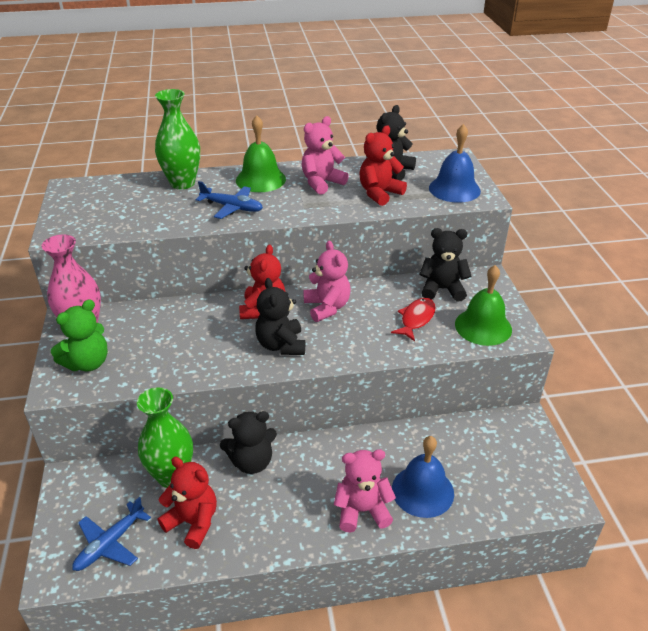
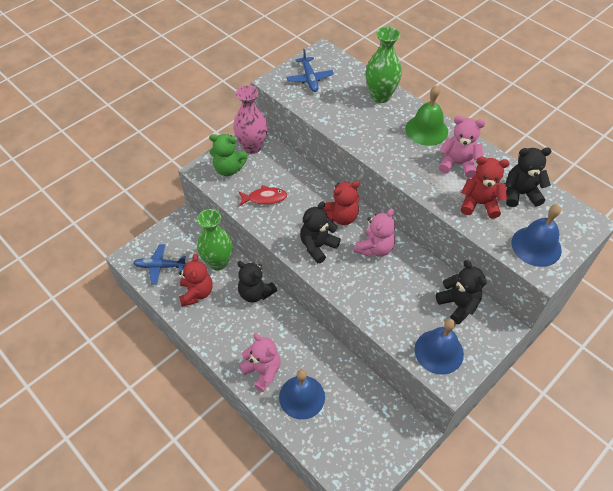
camera: 55 degrees right, 15 degrees up
blue plane [196,181,263,219] -> blue plane moved to [286,49,334,92]
red fish [391,298,436,341] -> red fish moved to [238,185,288,206]
green bell [455,265,512,346] -> blue bell [415,319,464,375]

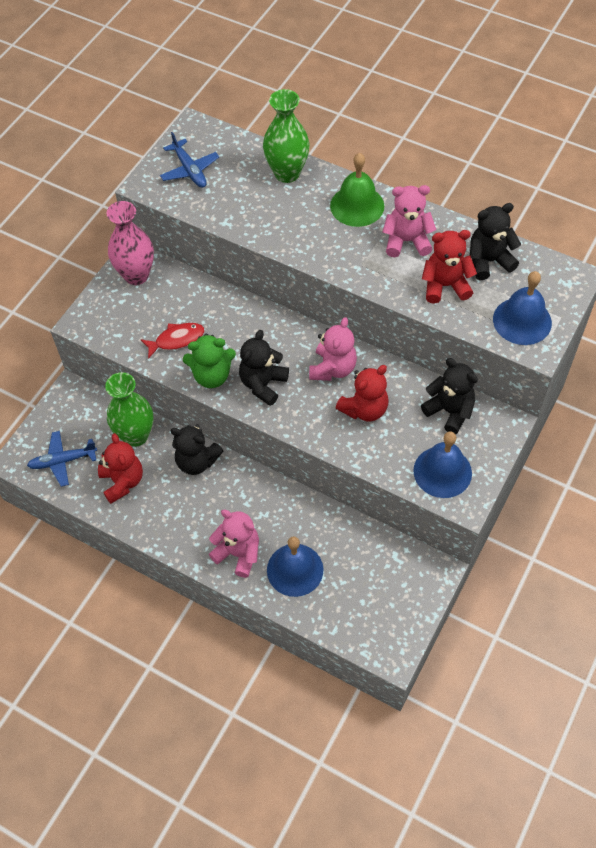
camera: 15 degrees left, 5 degrees up
green teddy bear [209,134,248,176] -> green teddy bear moved to [183,334,236,388]
red teddy bear [323,181,360,225] -> red teddy bear moved to [336,365,389,421]

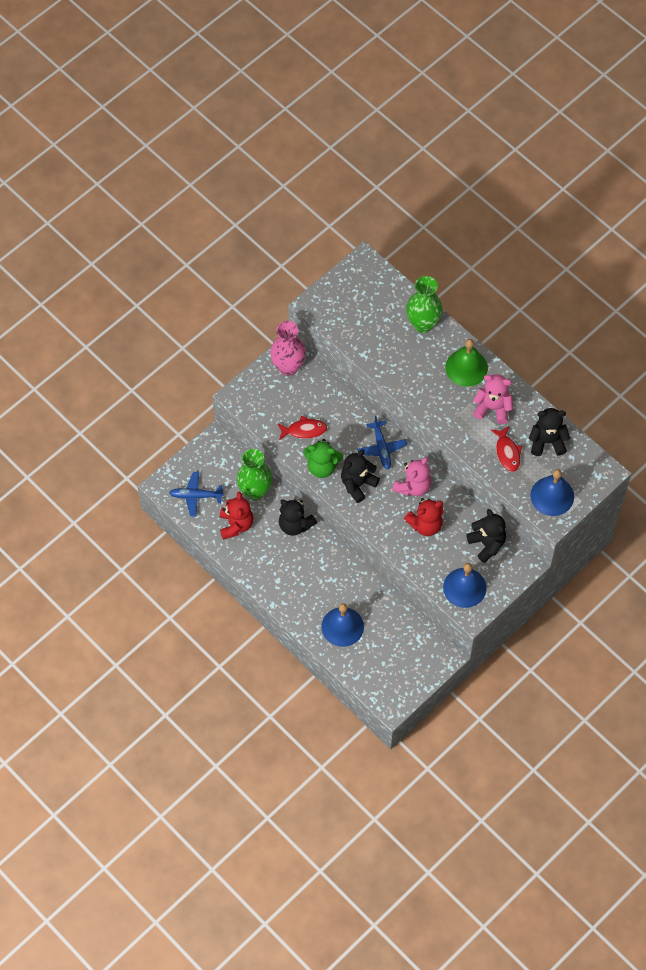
camera: 15 degrees right, 5 degrees up
blue plane [160,132,219,188] -> blue plane moved to [357,416,407,469]
pink teddy bear [209,510,259,578] -> none
red teddy bear [422,230,477,304] -> red fish [491,426,522,472]

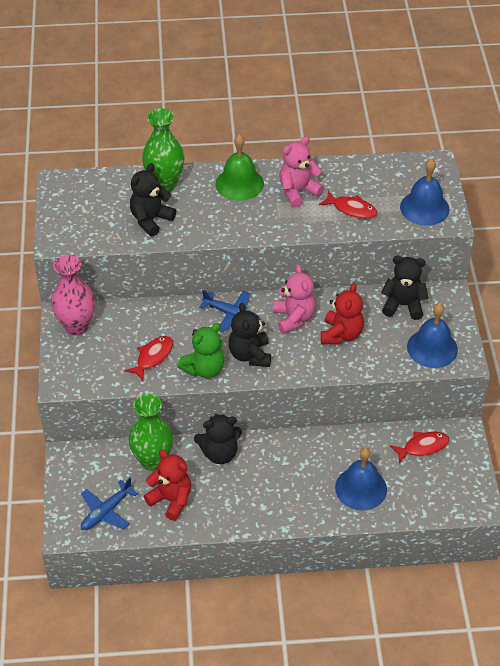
camera: 50 degrees left, 15 degrees down
black teddy bear [529,408,570,456] -> black teddy bear moved to [130,163,176,236]
none -> red fish [390,432,449,464]

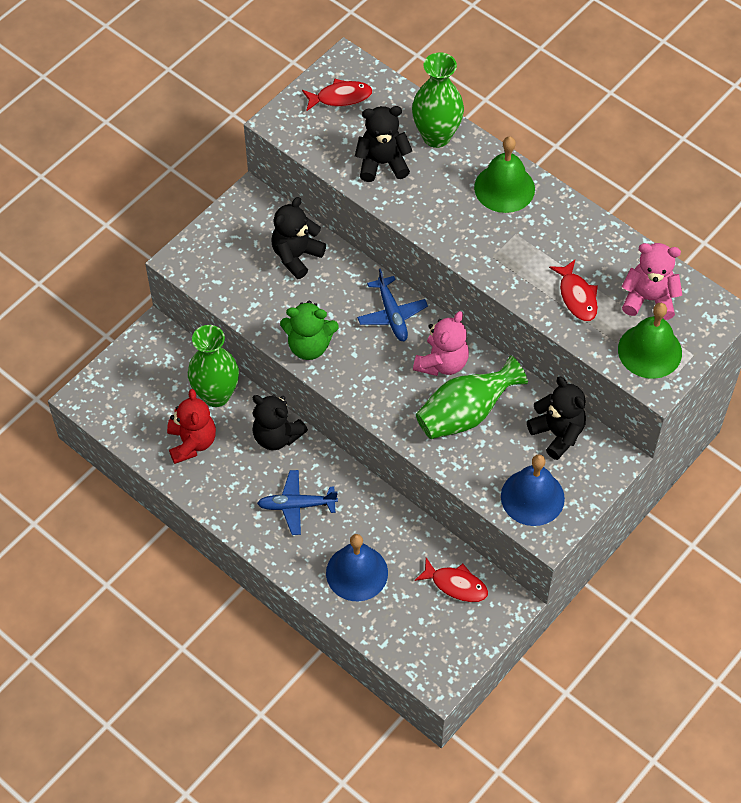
camera: 45 degrees right, 10 degrees up
pink vase [51,255,95,335] -> none
blue plane [81,478,138,530] -> blue plane moved to [257,470,338,535]
red fish [124,336,173,381] -> red fish moved to [302,79,372,111]
black teddy bear [229,303,271,367] -> black teddy bear moved to [271,197,326,279]
pink teddy bear [279,136,324,208] -> pink teddy bear moved to [622,243,682,320]
red teddy bear [321,283,364,344] -> green vase [416,356,528,439]
blue bell [400,158,450,226] -> green bell [618,303,682,379]

